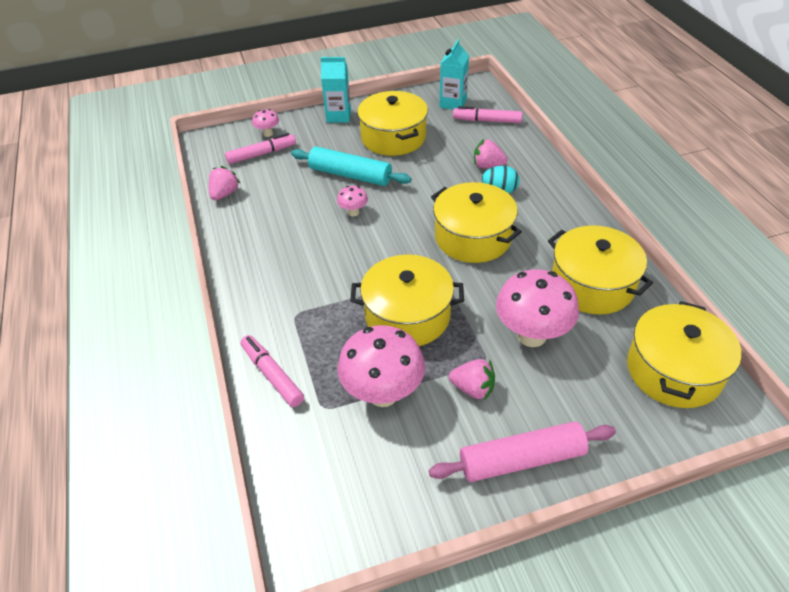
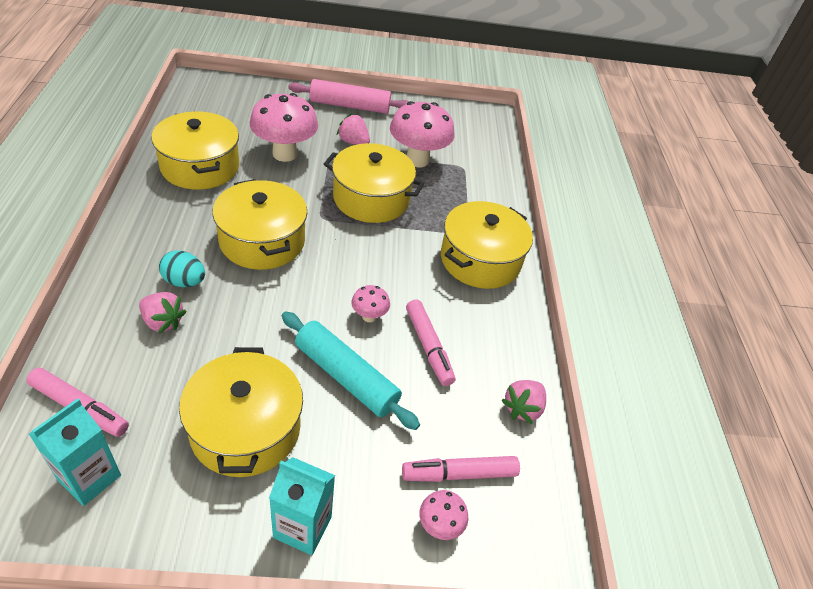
camera: 170 degrees left, 0 degrees up
pink marker [241,335,304,407] -> pink marker moved to [406,299,455,386]
yellow pot [627,301,742,408] -> yellow pot moved to [441,201,533,289]

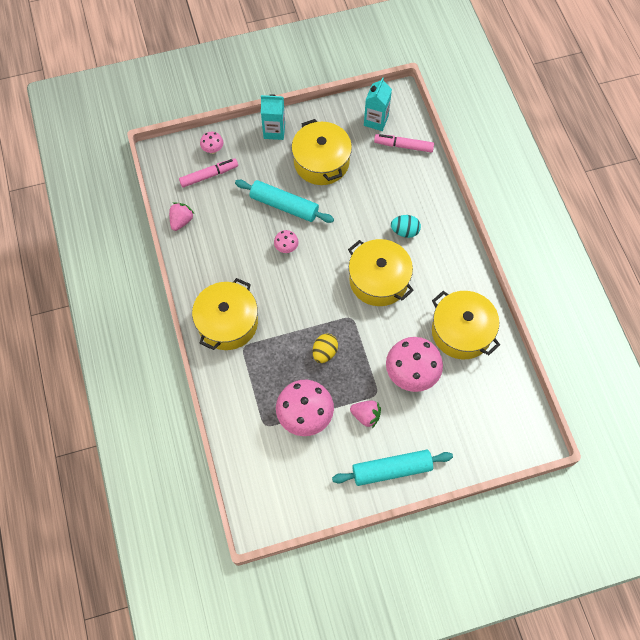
camera: 170 degrees right, 20 degrees up
pink strawberry [139,292,187,334] -> none
pink rolling pin [288,79,409,114] -> turquoise rolling pin [332,450,453,486]
yellow pot [324,143,424,223] -> yellow egg [312,334,338,363]
pink marker [406,299,455,386] -> none

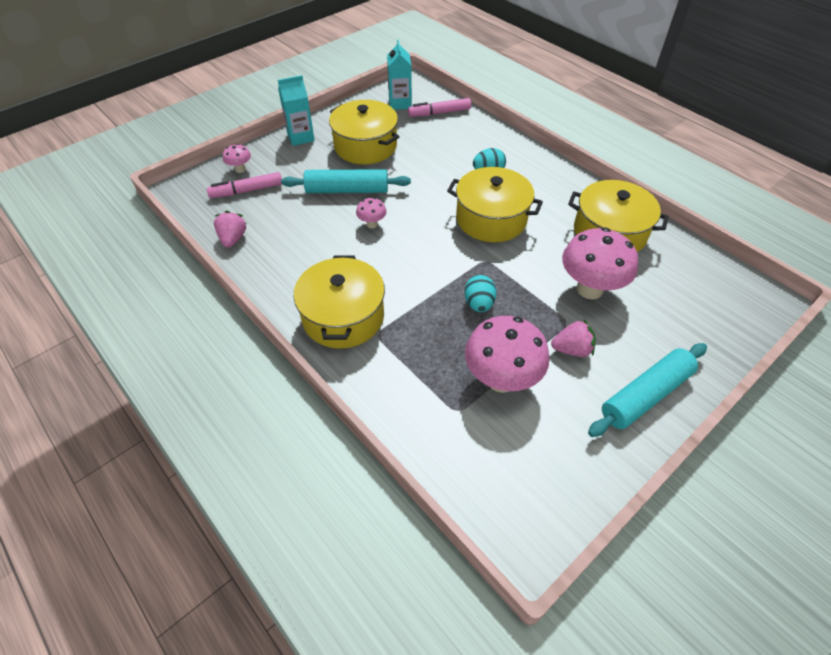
camera: 25 degrees left, 15 degrees down
pink marker [179,158,238,188] -> pink marker turned 150 degrees counterclockwise [207,172,282,198]
yellow egg [312,334,338,363] -> turquoise egg [465,275,497,312]

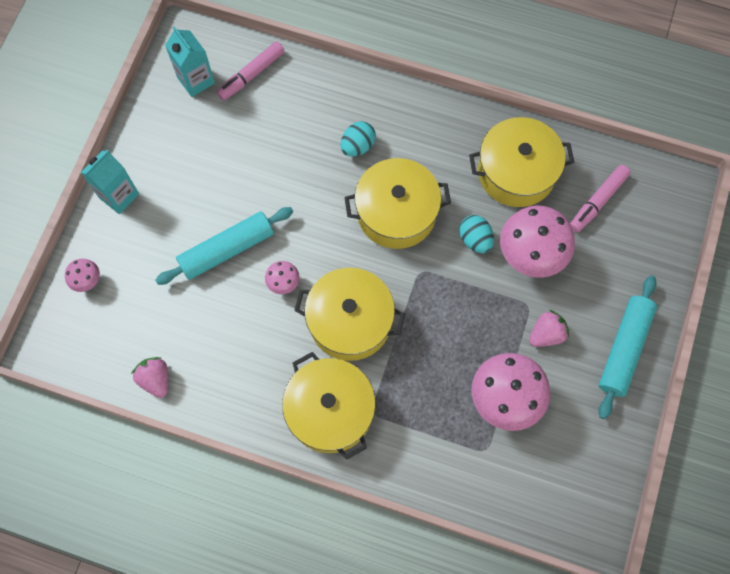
camera: 30 degrees left, 20 degrees up
pink marker [207,172,282,198] -> pink marker moved to [570,165,631,232]
yellow pot [329,100,399,164] -> yellow pot moved to [294,268,405,361]
turquoise egg [465,275,497,312] -> turquoise egg moved to [459,215,494,253]

